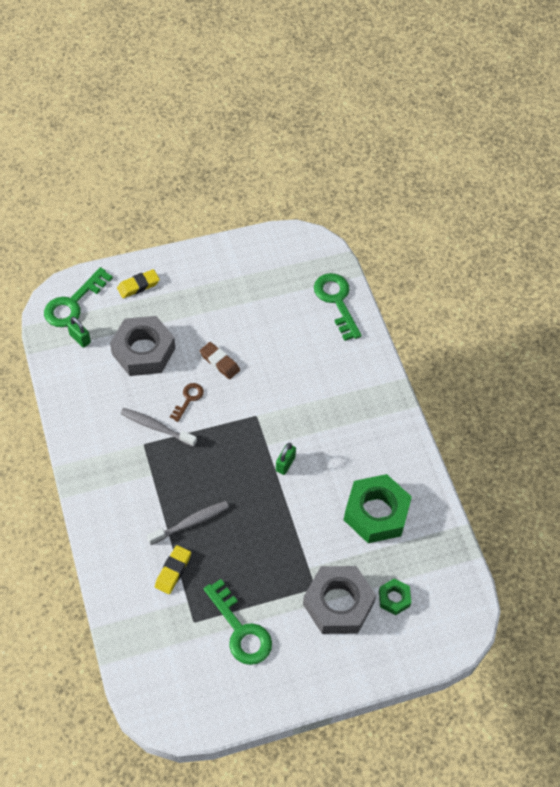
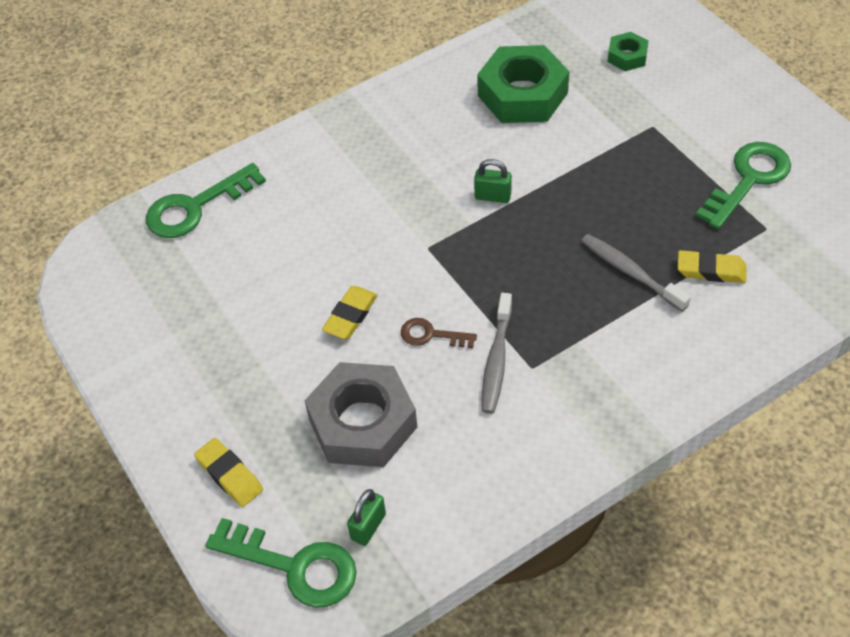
camera: 100 degrees left, 5 degrees down
brown eraser [200,342,240,379] -> yellow eraser [322,286,378,339]
grey nut [303,566,376,634] -> none

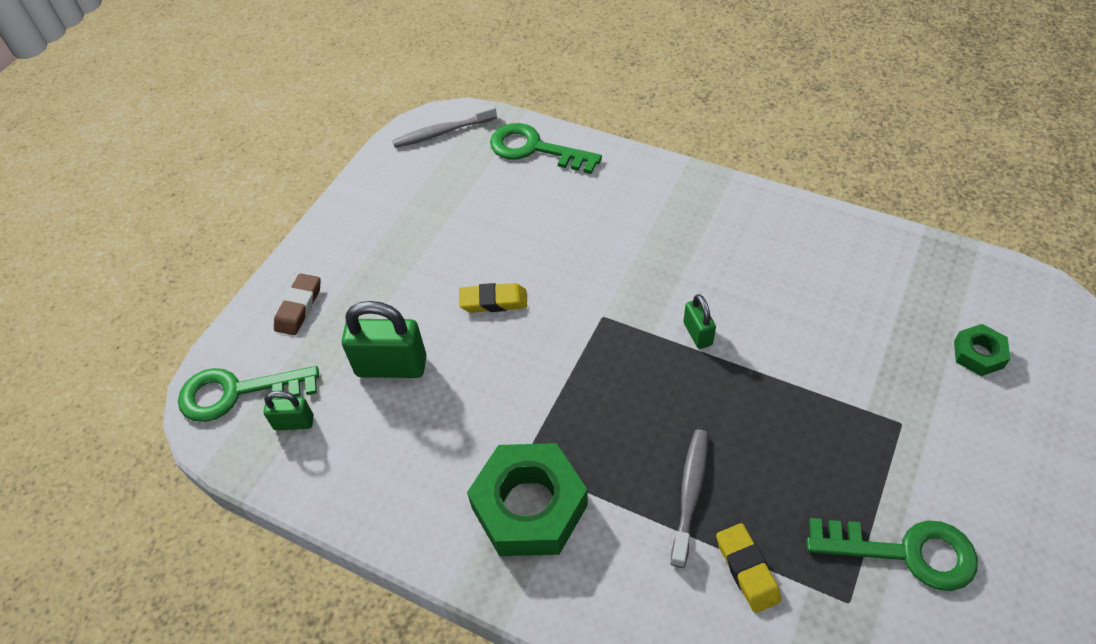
camera: 60 degrees right, 0 degrees up
yellow eraser [194,438,263,507] -> brown eraser [274,273,321,335]
green key [206,518,357,608] -> green key turned 90 degrees clockwise [178,366,319,422]
grey nut [304,362,417,467] -> green padlock [342,301,427,378]
brown key [401,318,477,349] -> none
green nut [477,45,570,123] -> green nut moved to [467,443,588,556]
grey toothbrush [482,293,512,414] -> grey toothbrush moved to [392,103,497,148]

